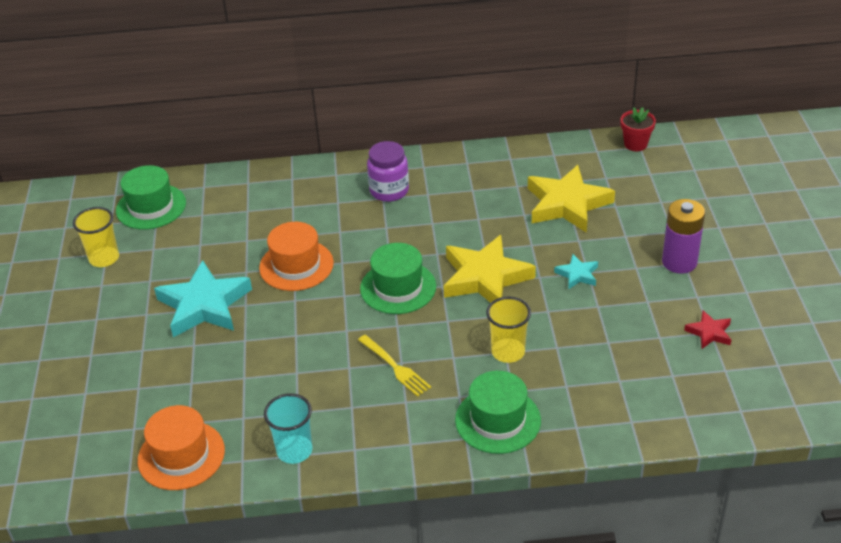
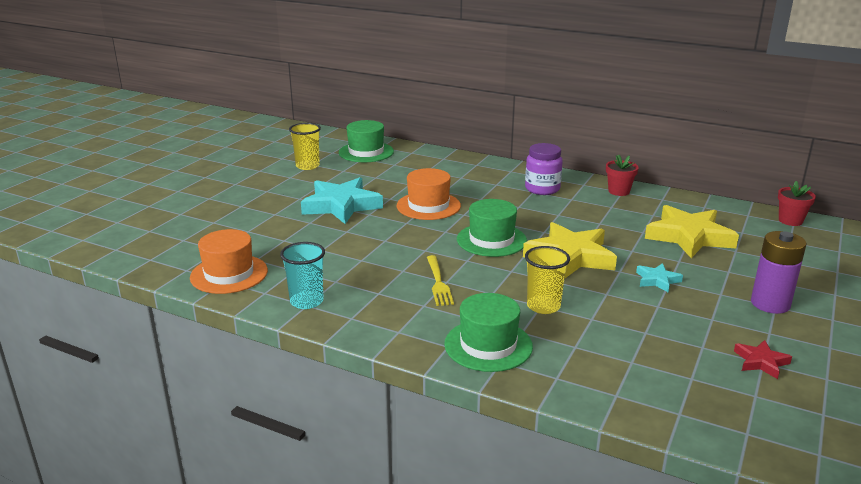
camera: 30 degrees right, 15 degrees down
none -> red flower pot [606,154,639,196]

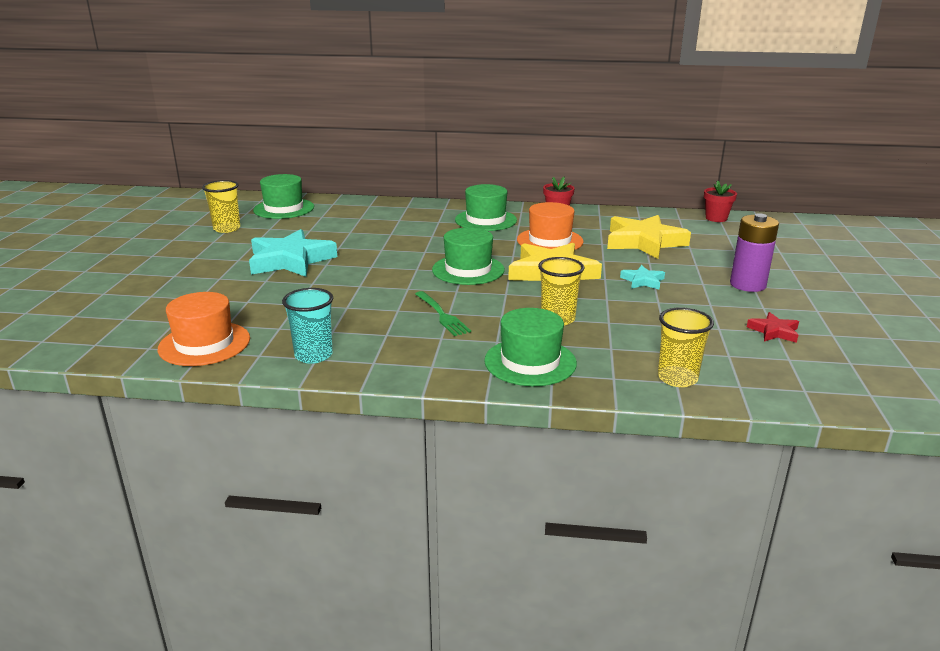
camera: 20 degrees left, 0 degrees up
orange hat [397,168,461,220] -> orange hat moved to [517,202,584,250]
yellow fork [427,255,454,306] -> green fork [415,291,471,336]
purple jar [525,143,562,195] -> green hat [455,184,517,231]
none -> yellow cup [658,307,714,387]

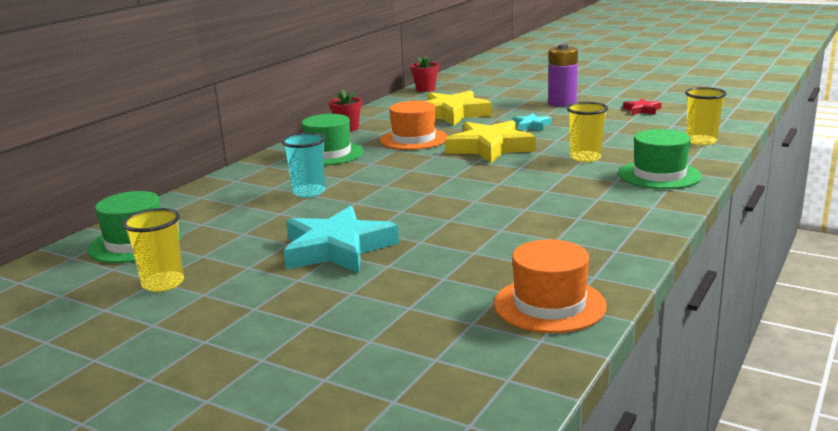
camera: 65 degrees left, 5 degrees down
turquoise cup [282,288,333,364] -> turquoise cup moved to [282,133,325,198]
green fork [415,291,471,336] -> none
green hat [432,228,505,285] -> none

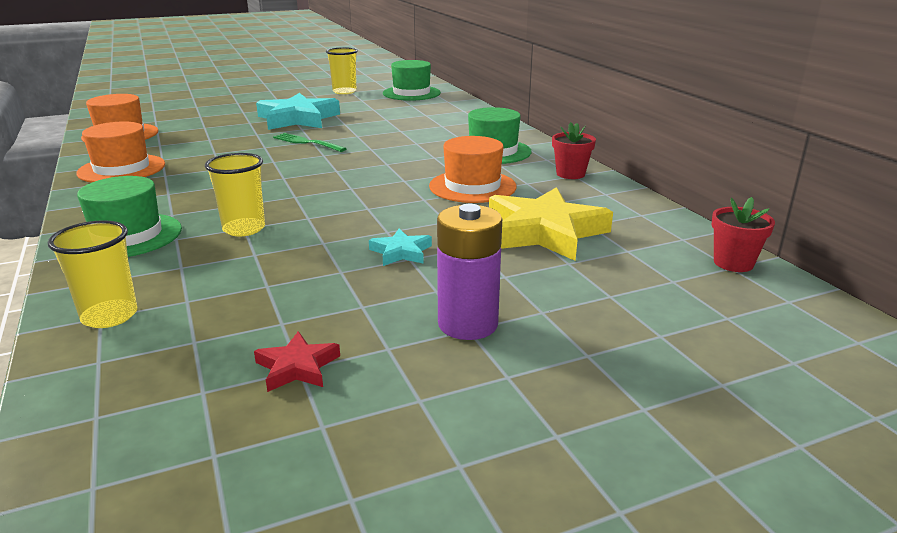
camera: 125 degrees right, 5 degrees up
turquoise cup [282,133,325,198] -> none
yellow star [445,120,536,163] -> none
none -> orange hat [76,121,165,182]
none -> green fork [273,133,347,152]

